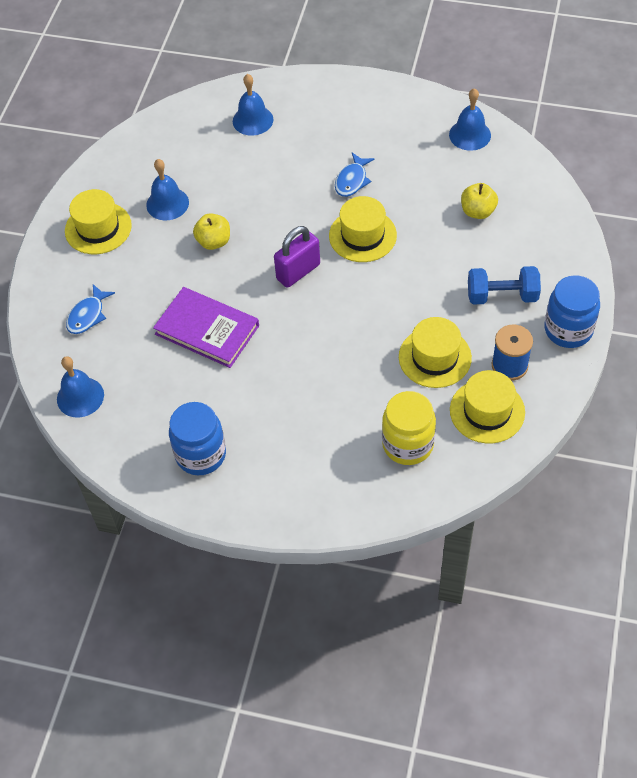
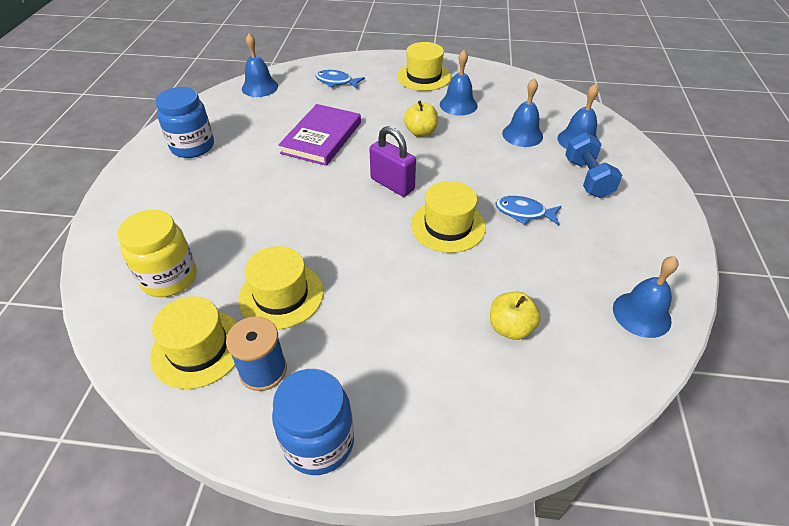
camera: 80 degrees right, 10 degrees down
blue dumbbell [468,266,541,305] -> blue dumbbell moved to [565,132,623,198]
none -> blue bell [502,78,543,147]

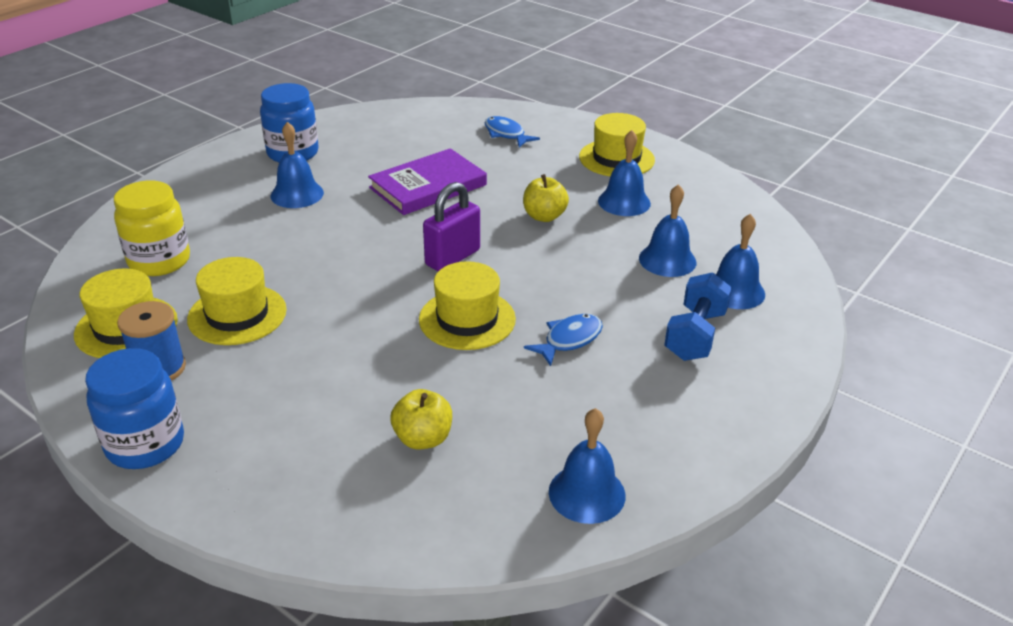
camera: 30 degrees right, 10 degrees down
blue bell [242,33,278,97] -> blue bell moved to [270,122,324,208]
purple padlock [369,126,416,197] -> purple padlock turned 60 degrees clockwise [423,182,480,271]
blue fish [496,196,561,225] -> blue fish turned 90 degrees clockwise [524,314,603,366]

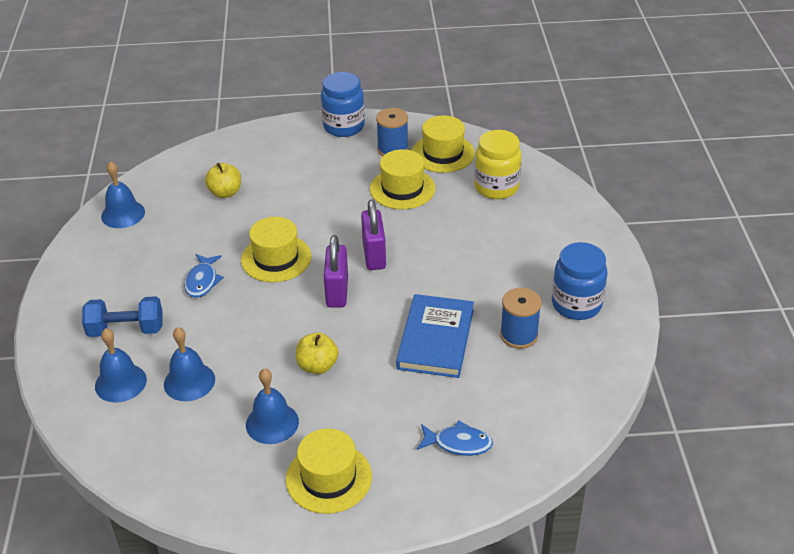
camera: 140 degrees right, 5 degrees up
blue bell [270,122,324,208] -> none
purple book [368,148,487,215] -> blue book [396,294,474,378]
blue dumbbell [664,272,732,361] -> blue dumbbell turned 75 degrees counterclockwise [82,296,162,337]
none -> purple padlock [361,200,386,270]
none -> blue spool [500,288,542,349]

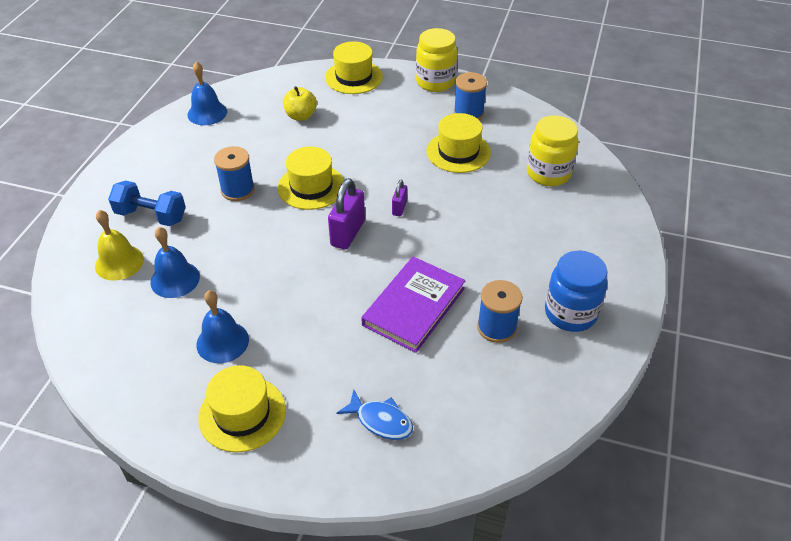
camera: 20 degrees right, 5 degrees up
blue bell [95,328,147,402] -> yellow bell [95,210,144,281]
blue fish [184,254,224,298] -> blue spool [214,146,255,201]
yellow apple [296,332,339,374] -> none
blue jar [321,72,365,137] -> yellow jar [416,28,457,92]
purple padlock [361,200,386,270] -> purple padlock [392,179,407,216], size x0.54
blue book [396,294,474,378] -> purple book [361,257,466,353]
yellow hat [412,115,475,173] -> yellow hat moved to [325,42,383,94]

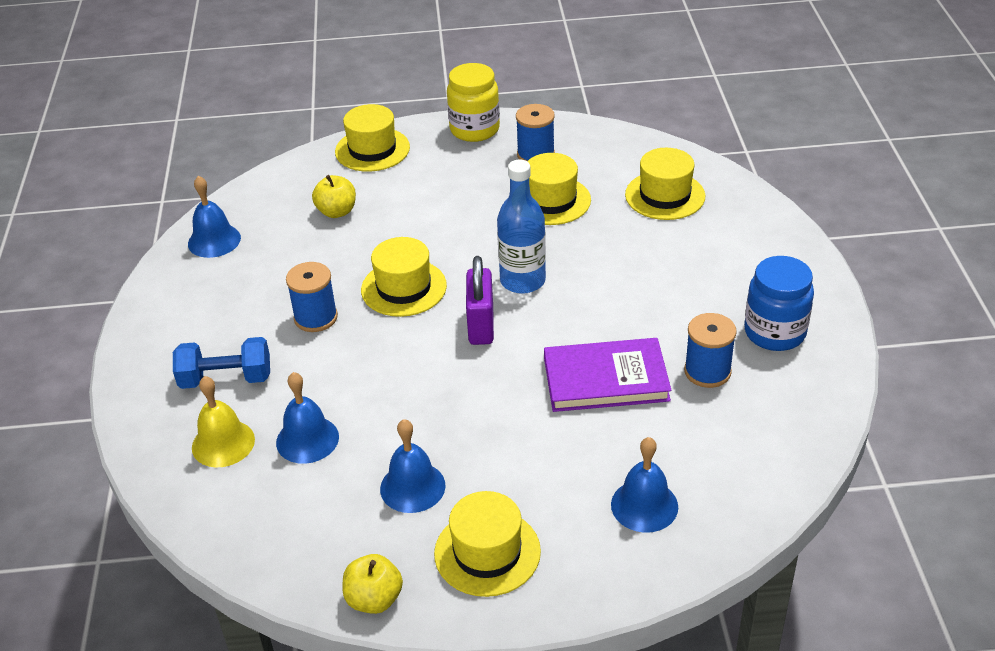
camera: 20 degrees left, 5 degrees down
blue fish [336,390,413,440] -> blue bell [611,437,678,533]
purple book [361,257,466,353] -> purple book turned 75 degrees clockwise [544,338,671,412]
purple padlock [392,179,407,216] -> blue bottle [497,159,546,294]
yellow jar [527,115,578,186] -> yellow hat [625,148,705,220]
none -> yellow apple [343,554,403,614]

